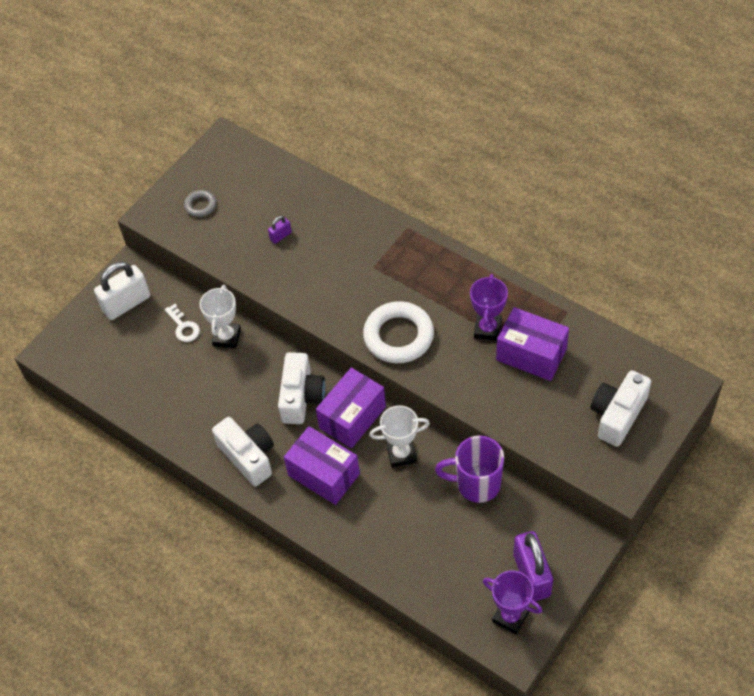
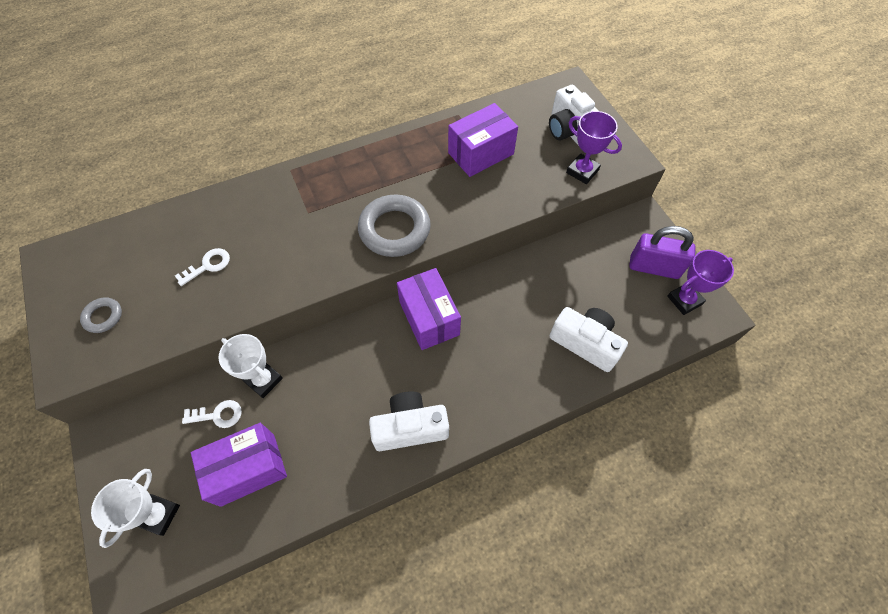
camera: 65 degrees left, 5 degrees up
white padlock [94,262,150,320] -> none
purple padlock [268,216,292,244] -> white key [175,248,230,286]
white camera [278,352,325,424] -> white camera moved to [550,307,628,372]
purple box [284,426,360,505] -> purple box moved to [191,423,287,507]
white ring [363,301,434,363] -> grey ring [358,195,431,257]
white trophy [369,405,430,468] -> white trophy moved to [91,469,180,548]
purple mug [435,436,504,503] -> none
purple trophy [470,274,508,341] -> purple trophy moved to [566,111,622,184]

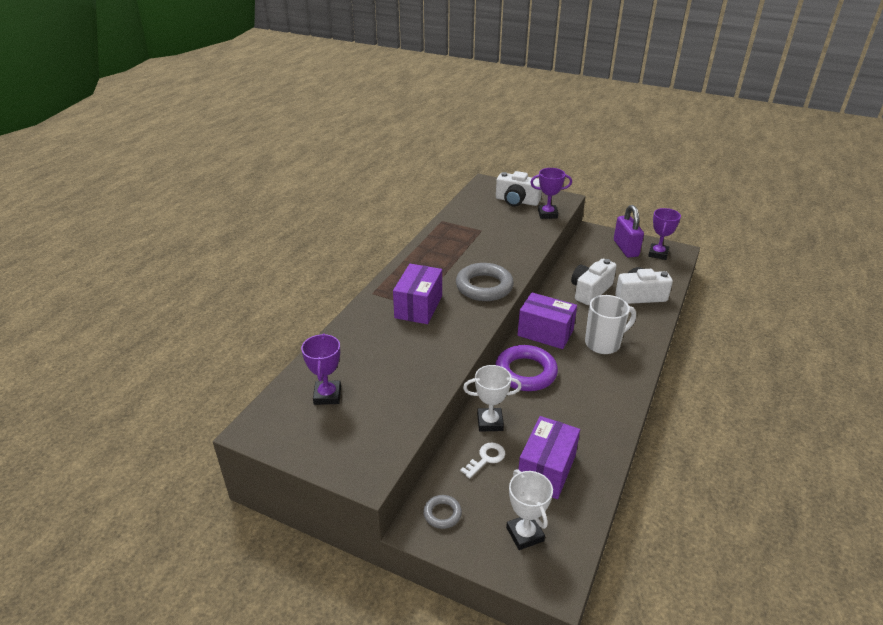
camera: 40 degrees left, 25 degrees down
grey ring [80,297,122,333] -> grey ring moved to [423,495,462,529]
white key [175,248,230,286] -> none
white camera [369,391,449,451] -> white camera moved to [571,259,617,305]
purple box [448,103,518,177] -> purple box moved to [393,264,442,324]
purple padlock [629,226,695,279] -> purple padlock turned 75 degrees counterclockwise [614,205,644,258]
none -> purple trophy [301,334,341,405]
none -> purple ring [495,345,558,391]
none -> white mug [585,295,636,354]

